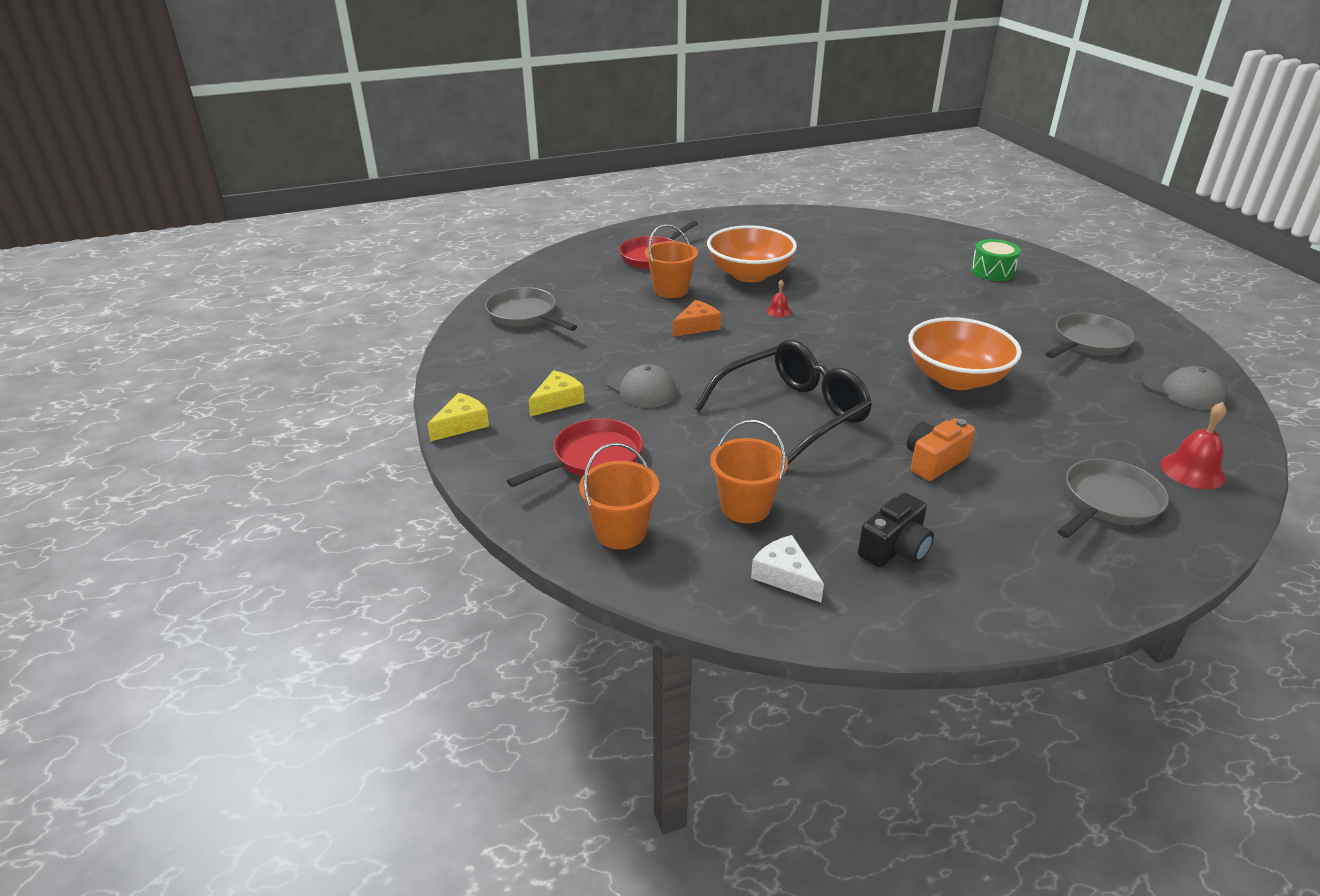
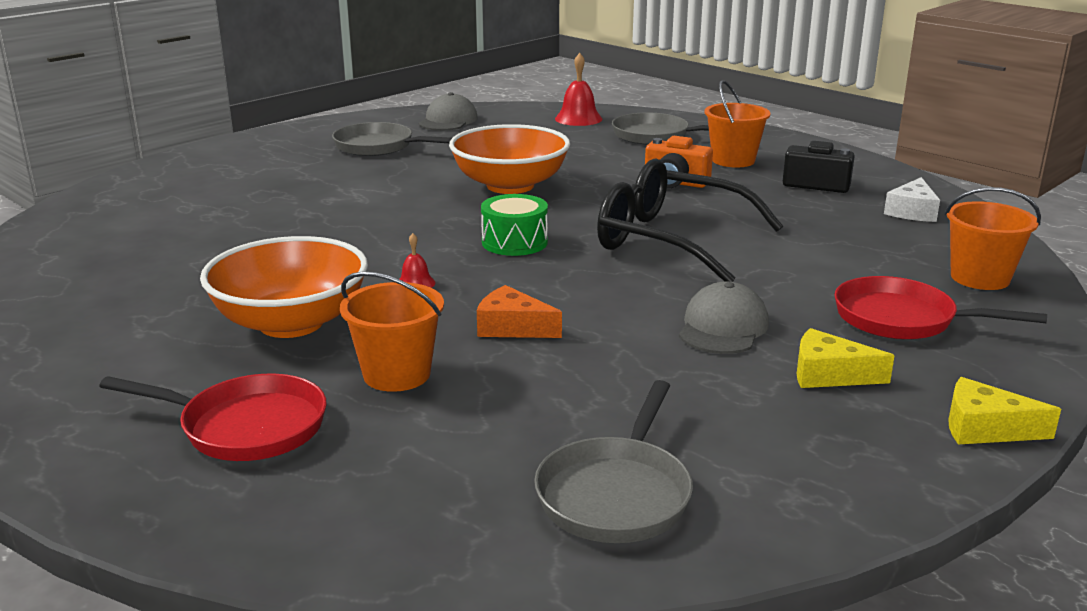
camera: 115 degrees left, 10 degrees down
orange bucket [710,420,788,523] -> orange bucket moved to [704,80,770,167]
green drum [971,239,1021,281] -> green drum moved to [481,194,548,256]

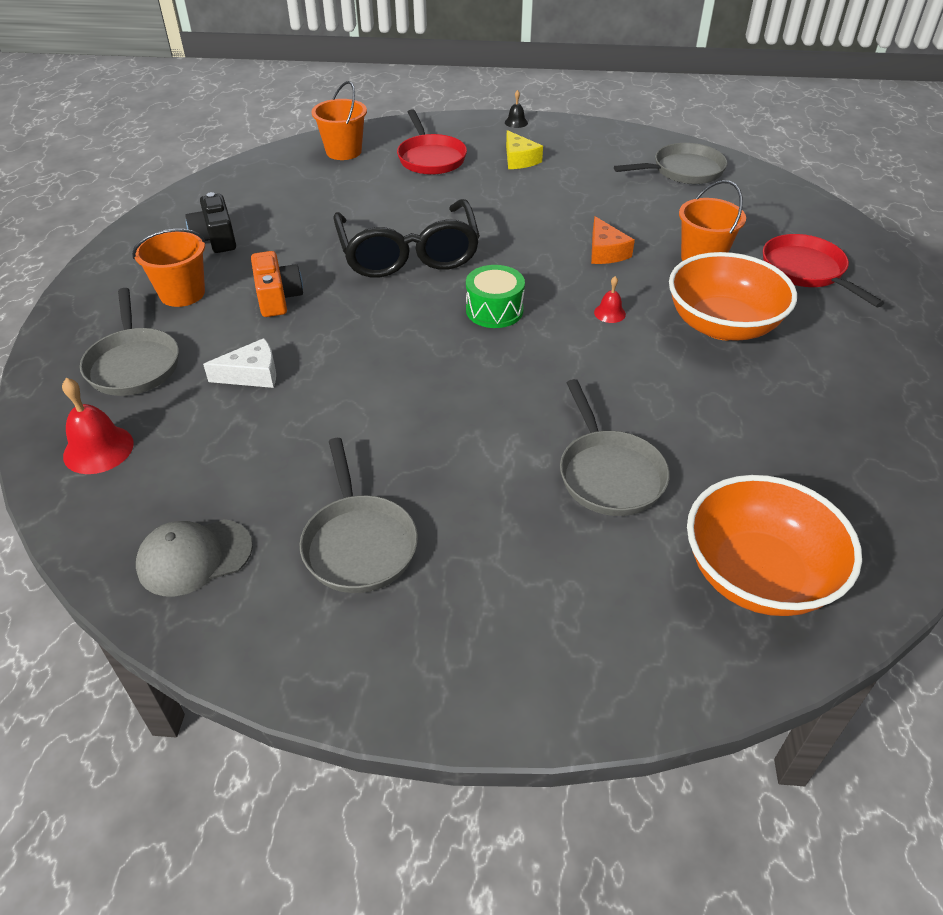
camera: 130 degrees left, 20 degrees up
orange bowl [449,124,570,194] -> orange bowl moved to [687,475,862,616]
grey cap [679,282,769,354] -> none
white cheese [884,177,940,222] -> white cheese moved to [203,338,276,388]
yellow cheese [948,377,1061,444] -> black bell [505,90,528,128]
none -> grey pan [560,379,670,516]

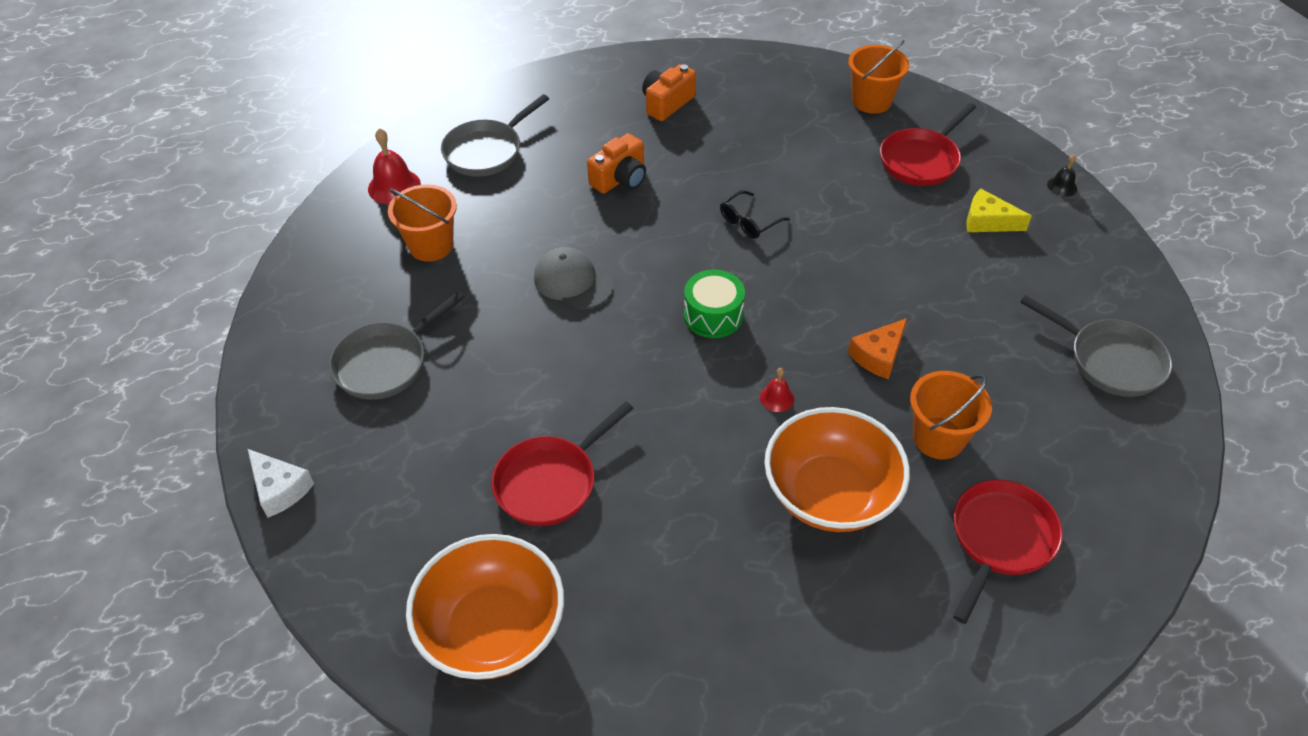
camera: 60 degrees right, 5 degrees up
orange bucket [132,229,206,307] -> orange bucket moved to [388,184,457,262]
grey cap [136,519,253,596] -> grey cap moved to [534,247,613,309]
black camera [185,192,236,253] -> orange camera [642,64,696,121]
white cheese [203,338,276,388] -> white cheese moved to [248,449,314,518]
black glasses [333,199,480,277] -> black glasses [720,190,790,239], size x0.41
yellow cheese [506,130,543,169] -> yellow cheese turned 75 degrees clockwise [966,188,1032,232]
grey pan [560,379,670,516] -> red pan [491,401,634,526]

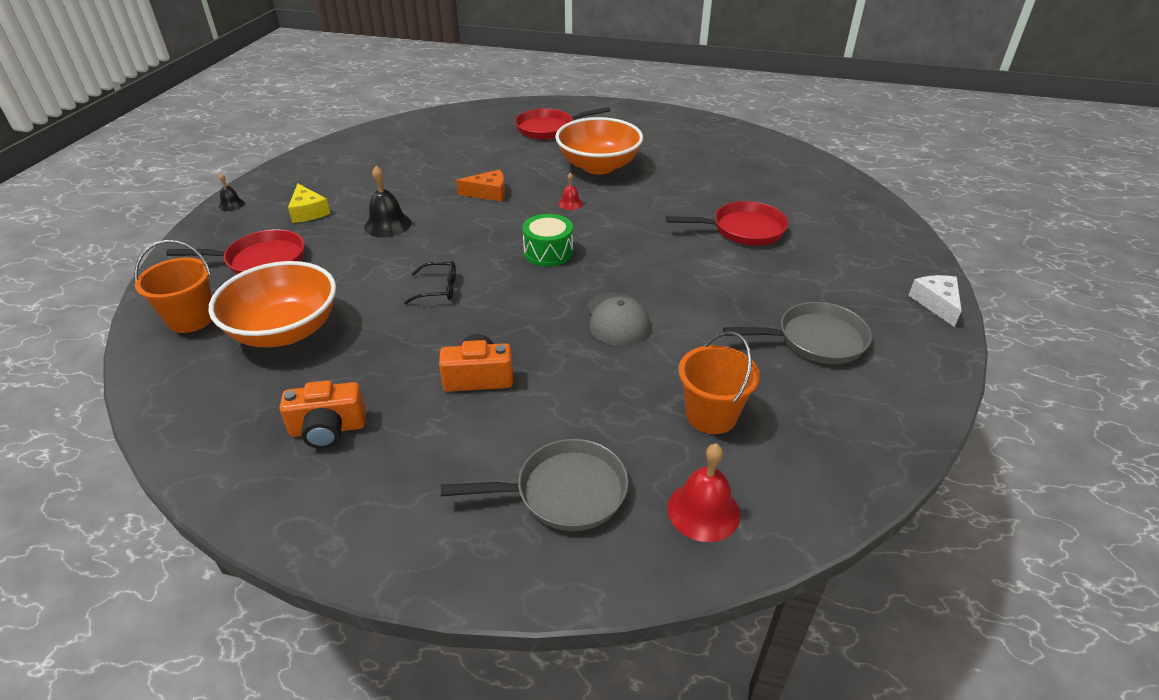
camera: 140 degrees left, 10 degrees down
orange bowl [406,534,564,680] -> orange bowl moved to [209,261,336,347]
orange bucket [910,371,992,459] -> none
grey pan [1020,295,1172,397] -> none
none -> black bell [364,166,411,237]

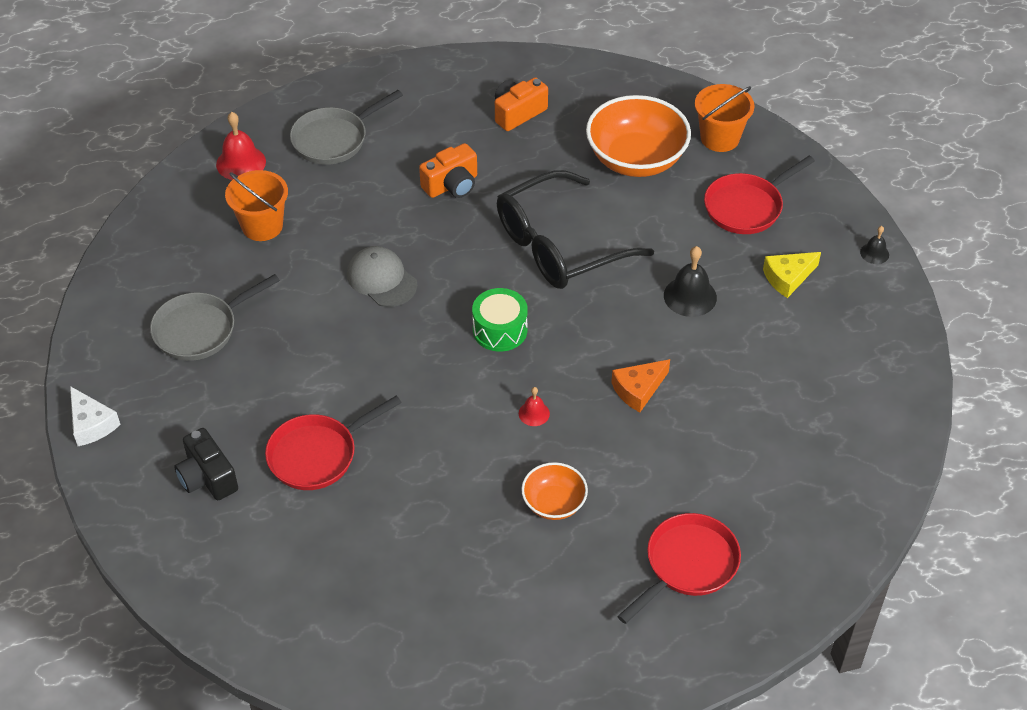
camera: 150 degrees right, 10 degrees up
yellow cheese [288,184,331,223] -> yellow cheese turned 60 degrees counterclockwise [763,252,821,298]
black glasses [404,261,456,304] -> black glasses [497,170,654,289], size x2.44
orange bowl [555,117,643,174] -> orange bowl [521,462,588,520], size x0.53
none -> black camera [174,428,238,500]

